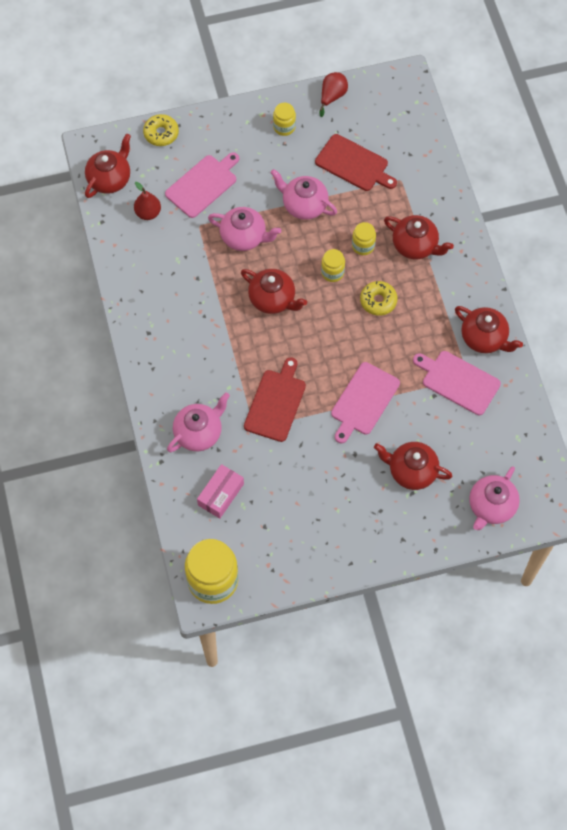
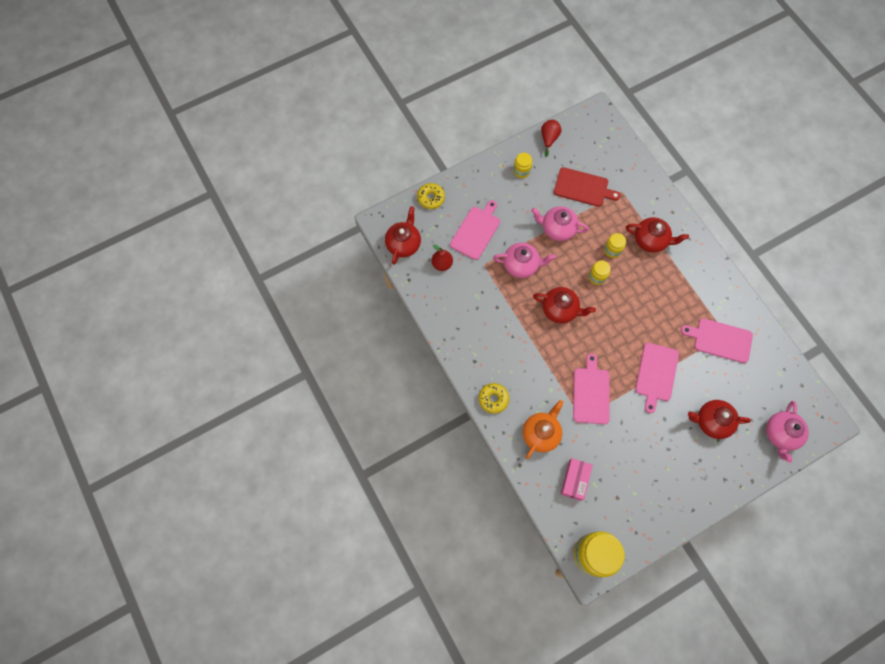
camera: 15 degrees left, 5 degrees up
pink teapot [167,392,230,452] -> orange teapot [523,400,564,459]
red cutting board [244,357,306,442] -> pink cutting board [573,353,610,424]
yellow donut [360,281,397,316] -> yellow donut moved to [479,383,509,414]
red teapot [455,306,523,353] -> none

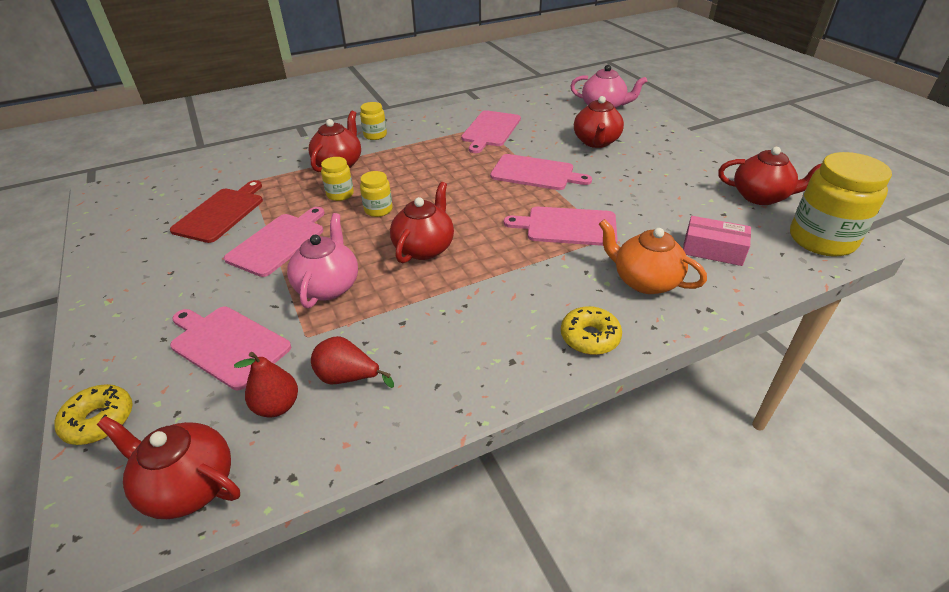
camera: 85 degrees left, 30 degrees down
yellow jar [513,153,532,178] -> yellow jar moved to [360,102,387,140]
pink teapot [531,206,589,241] -> pink cutting board [224,207,325,277]
red pear [541,120,562,157] -> red pear moved to [311,336,394,388]
none -> red teapot [718,147,822,205]

